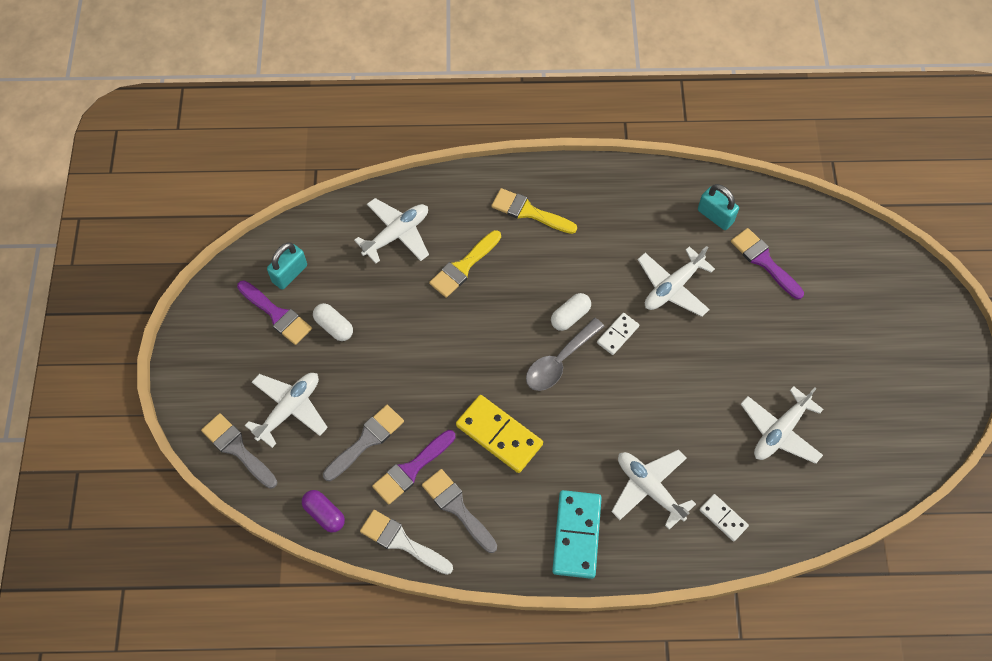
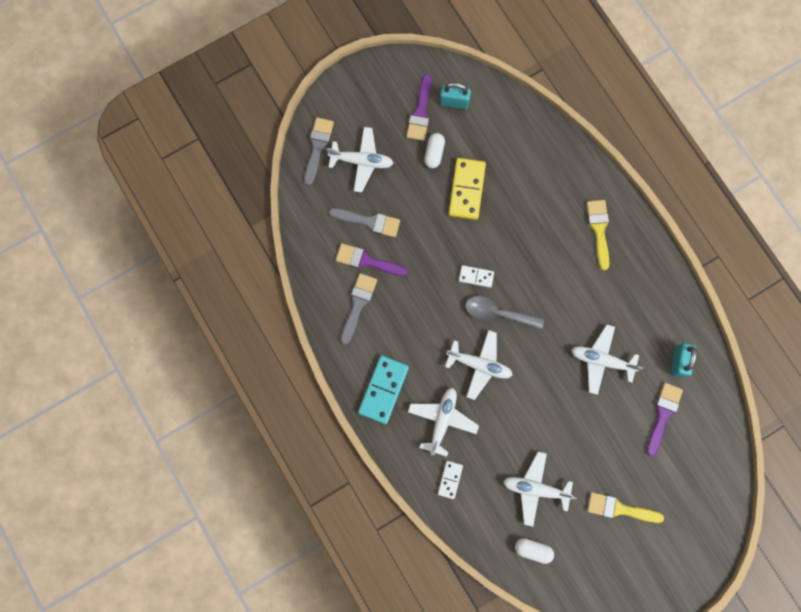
camera: 60 degrees right, 15 degrees up
purple capsule [302,490,345,533] -> none
white plane [354,198,429,264] -> white plane moved to [445,330,512,400]
white brush [360,510,453,575] -> none
yellow brush [429,230,501,298] -> yellow brush moved to [587,492,664,523]
yellow domino [456,395,543,473] -> yellow domino moved to [448,158,486,220]
white capsule [551,293,591,331] -> white capsule moved to [515,538,554,564]
turquoise domino [552,490,602,579] -> turquoise domino turned 45 degrees counterclockwise [358,355,409,424]
white domino [597,313,639,355] -> white domino moved to [459,265,494,288]

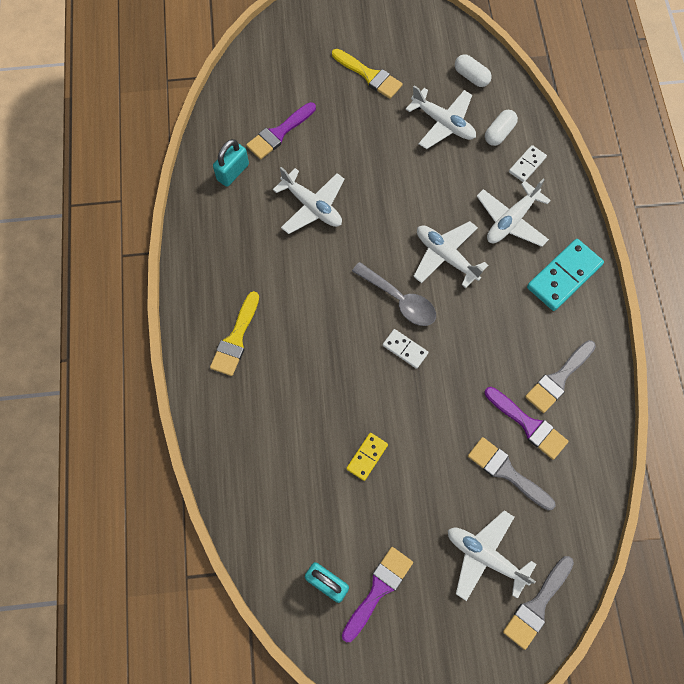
camera: 155 degrees left, 10 degrees down
white capsule [424,133,445,168] -> white capsule moved to [485,110,518,146]
yellow domino [448,158,486,220] -> yellow domino [346,433,388,481], size x0.55

